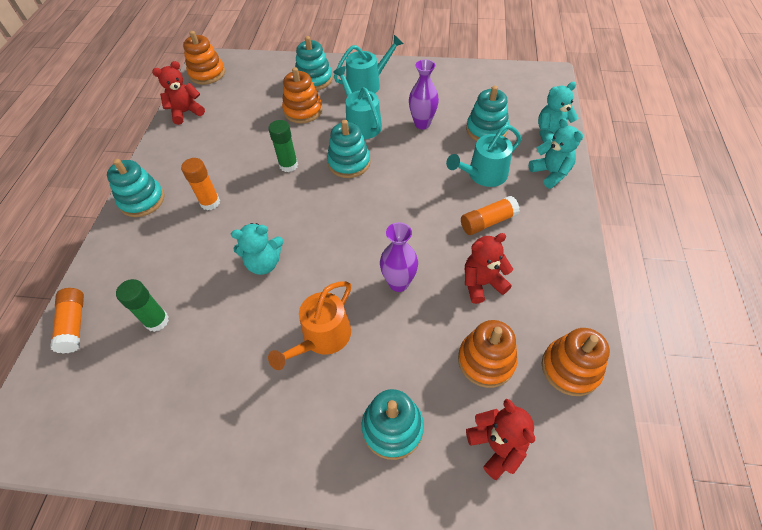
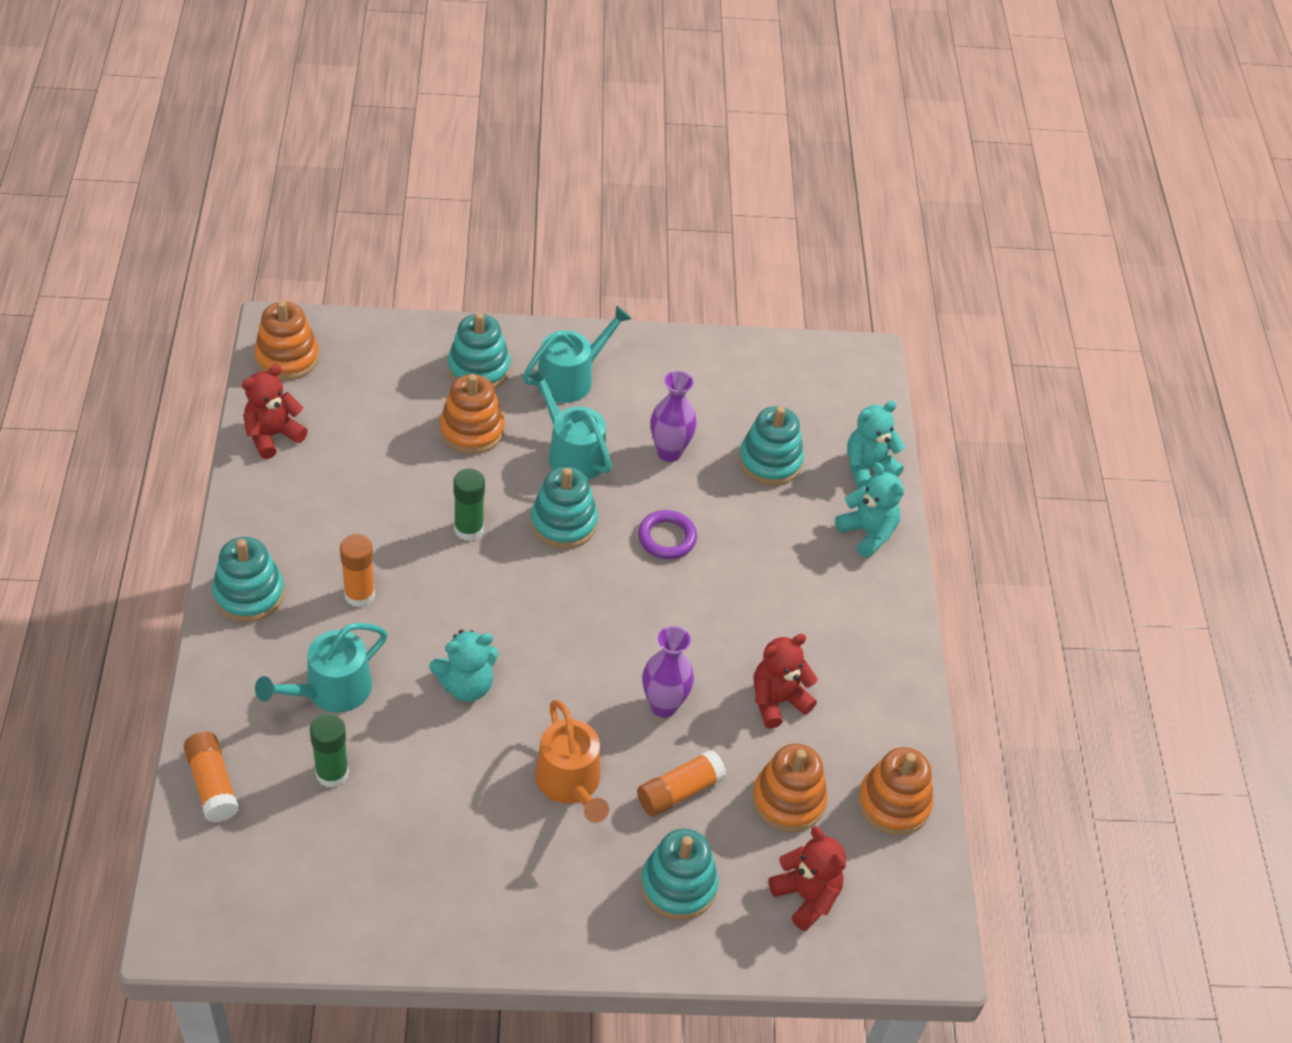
camera: 15 degrees left, 5 degrees down
orange watering can [268,281,351,370] -> orange watering can turned 45 degrees counterclockwise [535,700,609,823]
turquoise watering can [446,125,522,187] -> turquoise watering can moved to [255,623,387,713]
orange glue stick [461,196,520,235] -> orange glue stick moved to [637,750,726,816]
none -> purple ring [638,510,697,559]

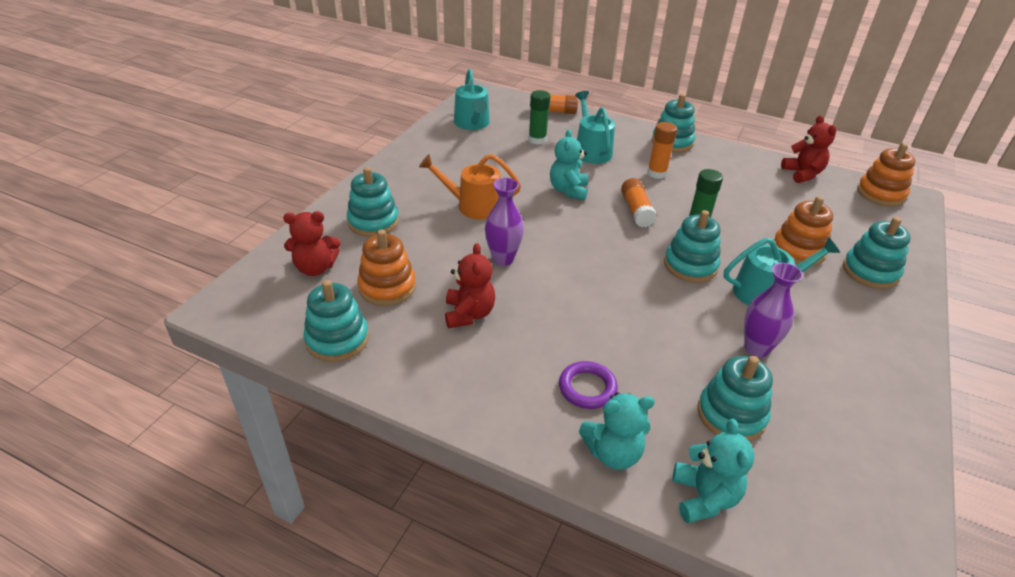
camera: 120 degrees right, 10 degrees down
turquoise watering can [523,305,632,403] -> turquoise watering can moved to [454,69,490,130]
orange glue stick [637,750,726,816] -> orange glue stick moved to [621,178,657,227]
purple ring [638,510,697,559] -> purple ring moved to [559,361,618,409]
orange stacking toy [858,747,933,835] -> turquoise stacking toy [303,280,369,362]

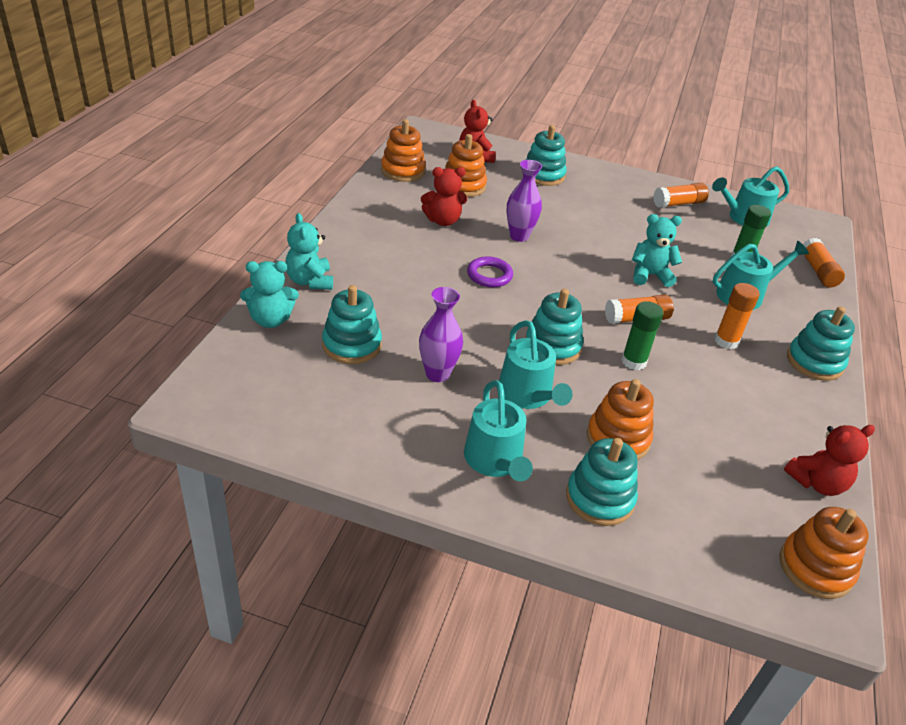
camera: 80 degrees right, 0 degrees up
turquoise stacking toy [303,280,369,362] -> orange stacking toy [381,119,426,182]
orange watering can [419,154,521,220] -> none
purple ring [559,361,618,409] -> purple ring moved to [467,256,513,287]
none -> turquoise watering can [464,380,533,481]
none -> orange glue stick [653,183,709,208]

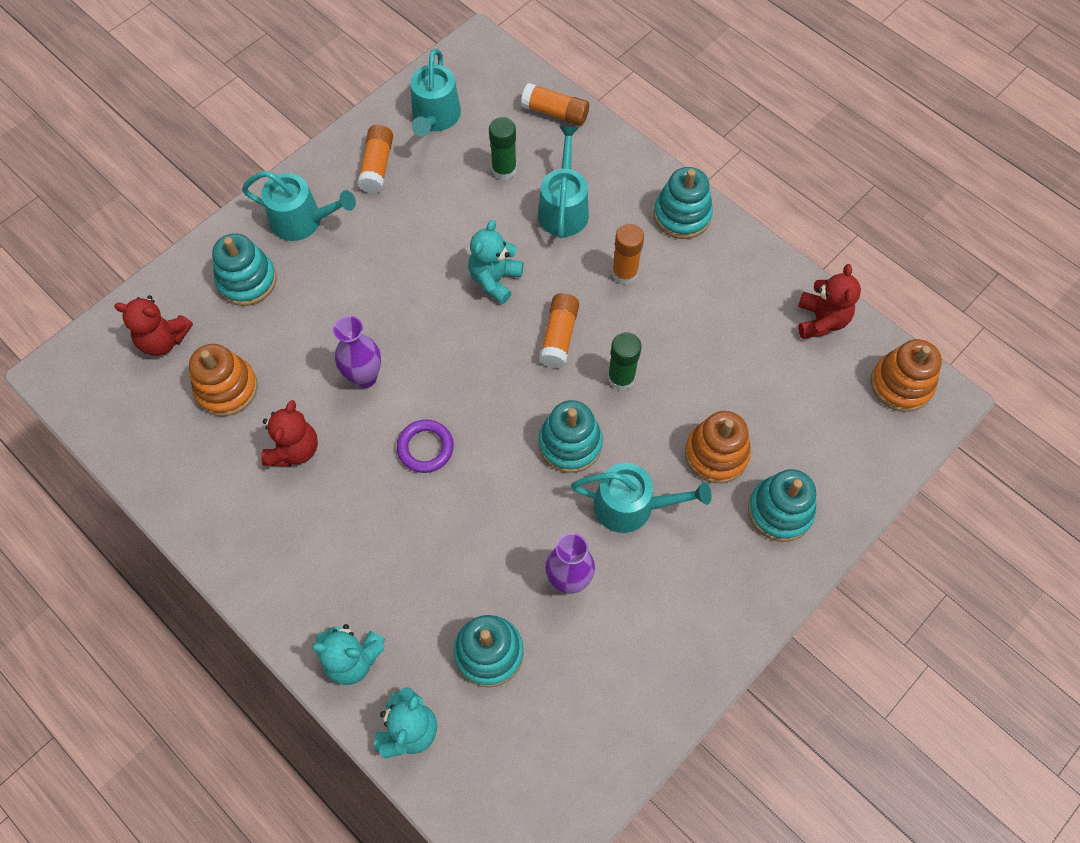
camera: 60 degrees left, 25 degrees up
orange stacking toy [381,119,426,182] -> none
turquoise watering can [464,380,533,481] -> turquoise watering can moved to [242,171,356,241]

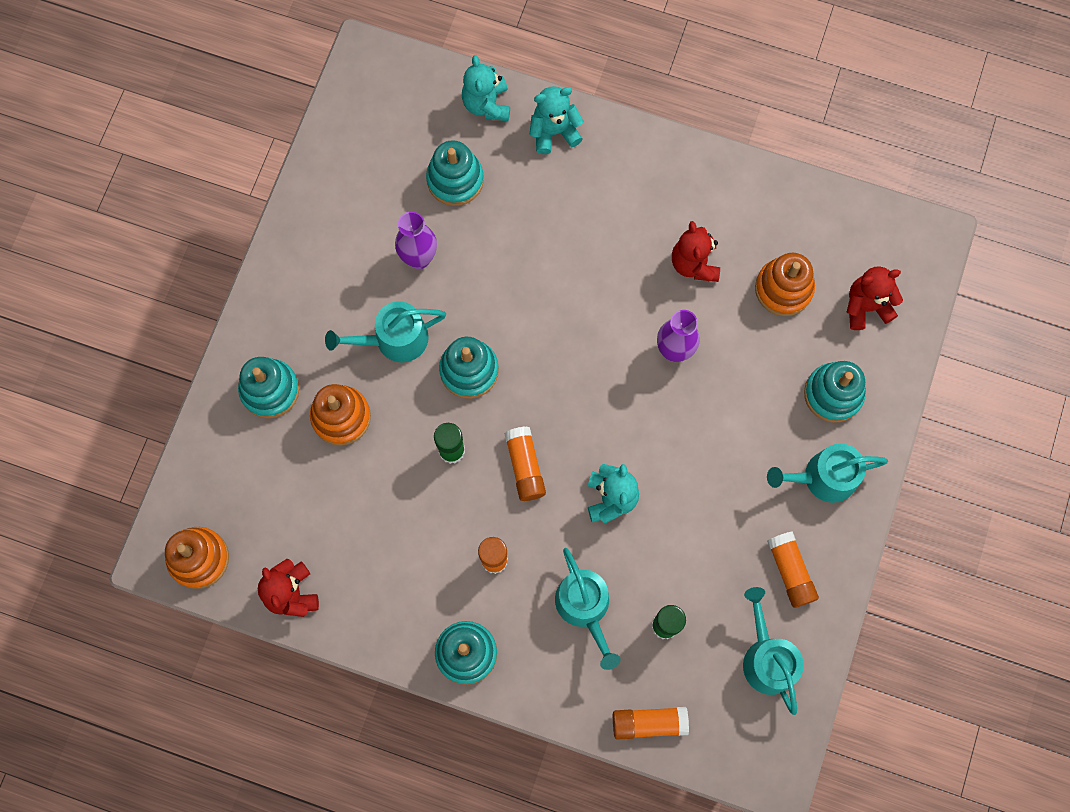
camera: 155 degrees right, 10 degrees up
purple ring [397,419,454,473] -> none

